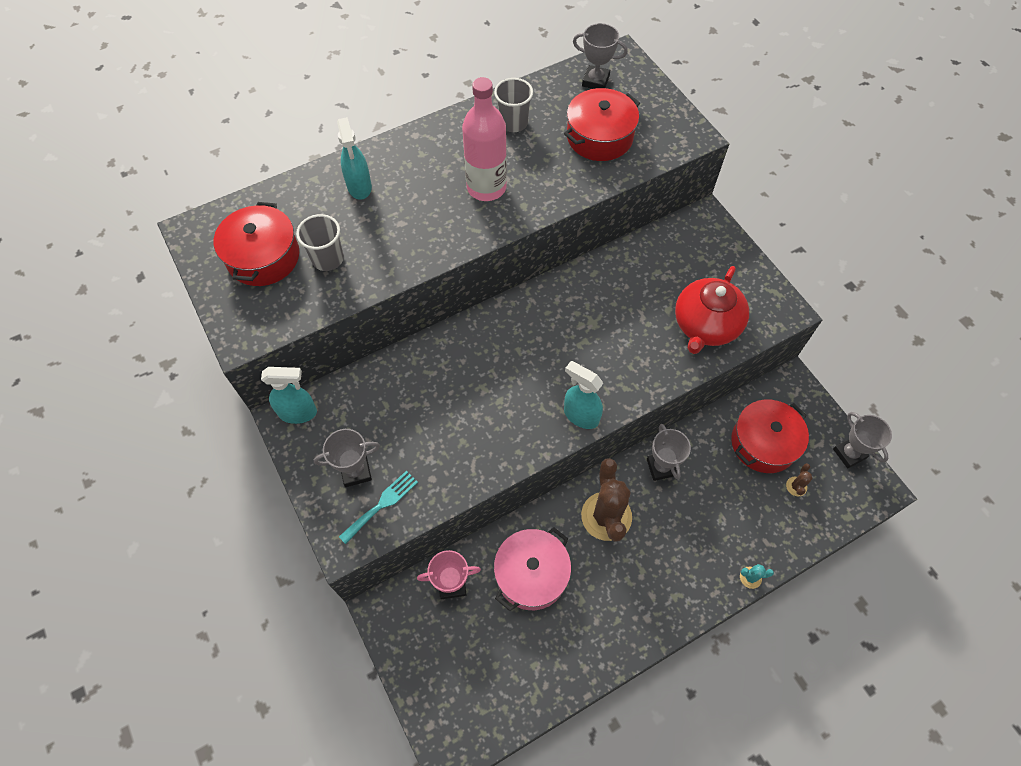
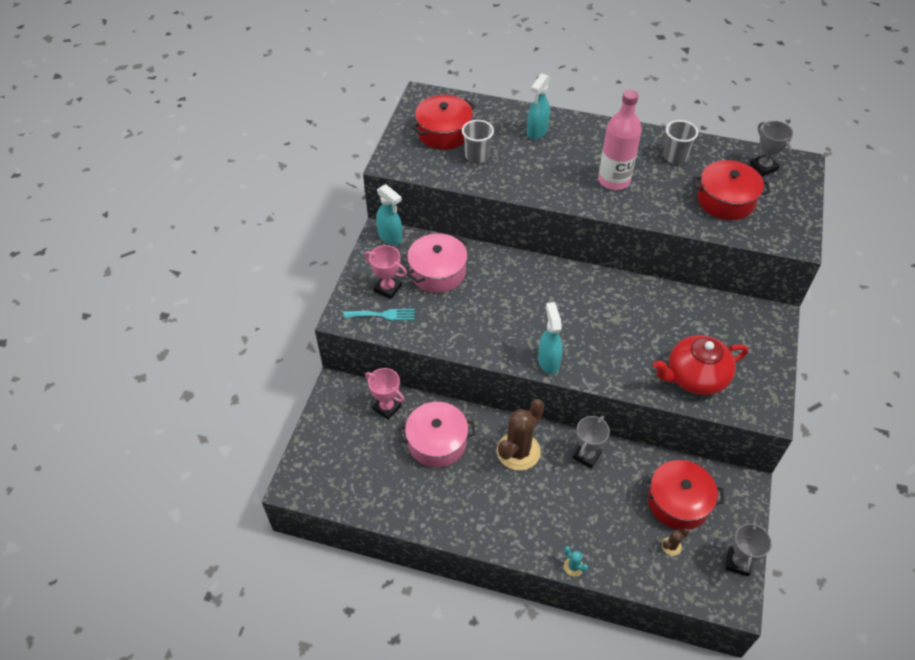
camera: 45 degrees right, 10 degrees down
grey trophy [314,429,380,487] -> pink trophy [364,245,407,299]
none -> pink pot [407,233,468,293]

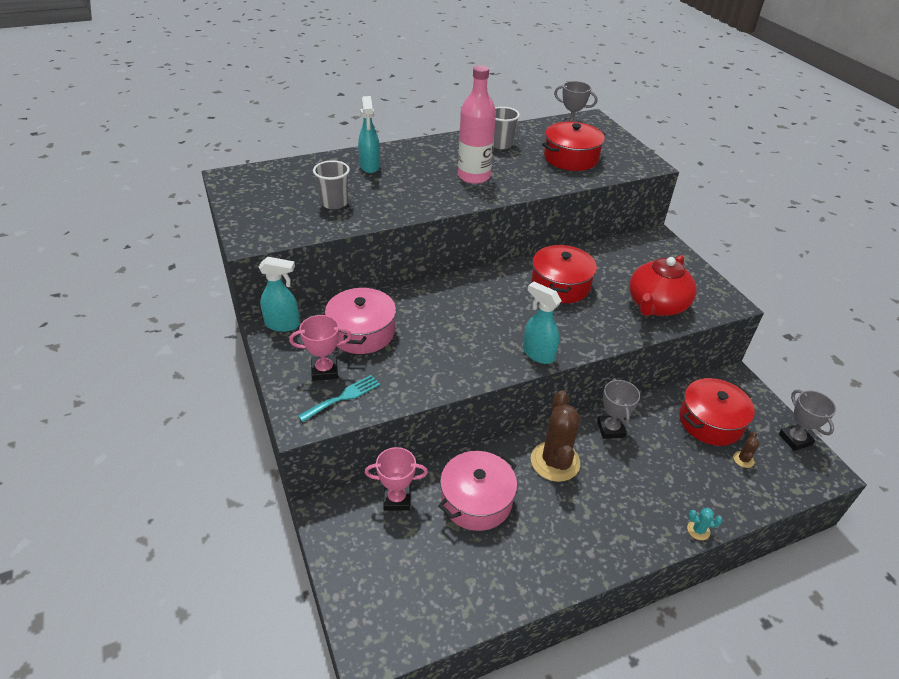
camera: 40 degrees left, 10 degrees down
red pot [412,95,475,150] -> red pot moved to [531,244,597,303]

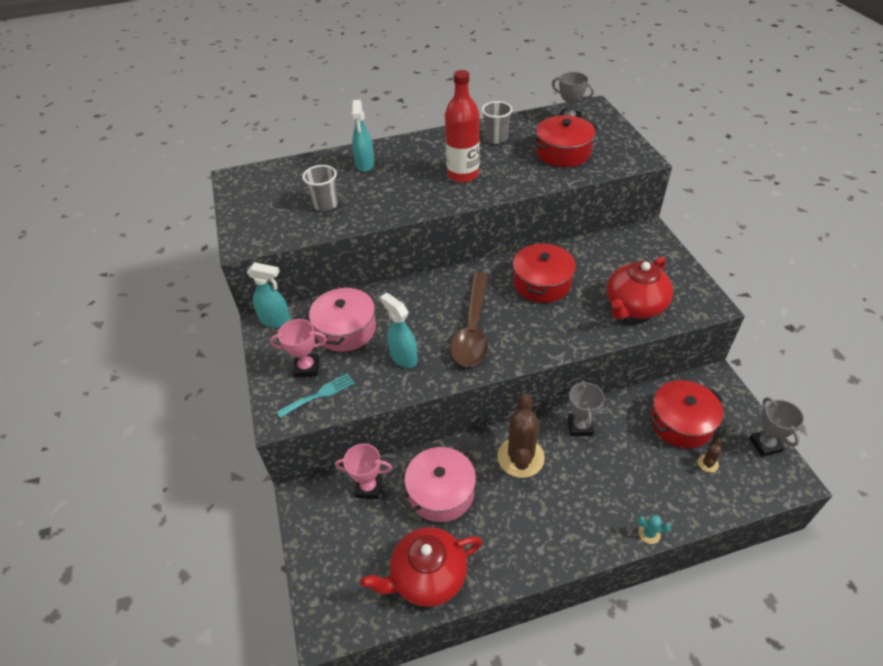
camera: 10 degrees right, 5 degrees up
pink bottle [458,65,496,184] -> red bottle [445,70,480,183]
turquoise spray bottle [523,282,562,364] -> turquoise spray bottle moved to [380,293,418,368]
none -> red teapot [360,527,483,607]
none -> brown spoon [450,272,488,367]

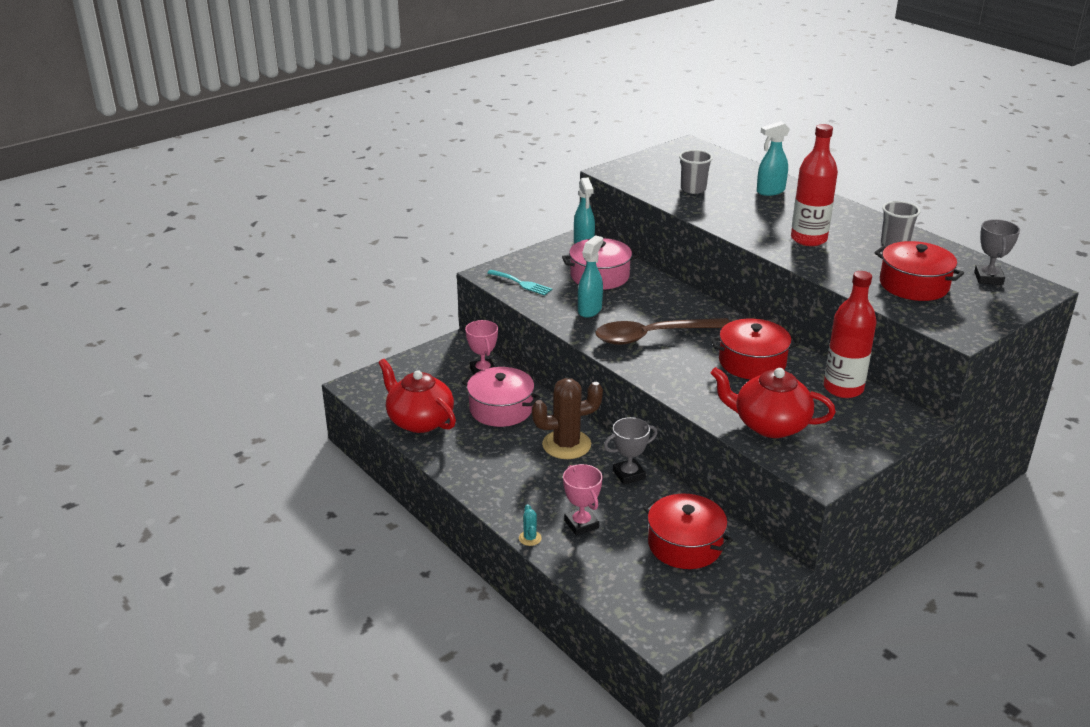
camera: 65 degrees right, 15 degrees down
pink trophy [270,319,327,377] -> pink trophy moved to [563,464,603,536]
brown cactus [698,438,722,472] -> none
grey trophy [749,398,804,457] -> none
none -> red bottle [824,271,877,398]

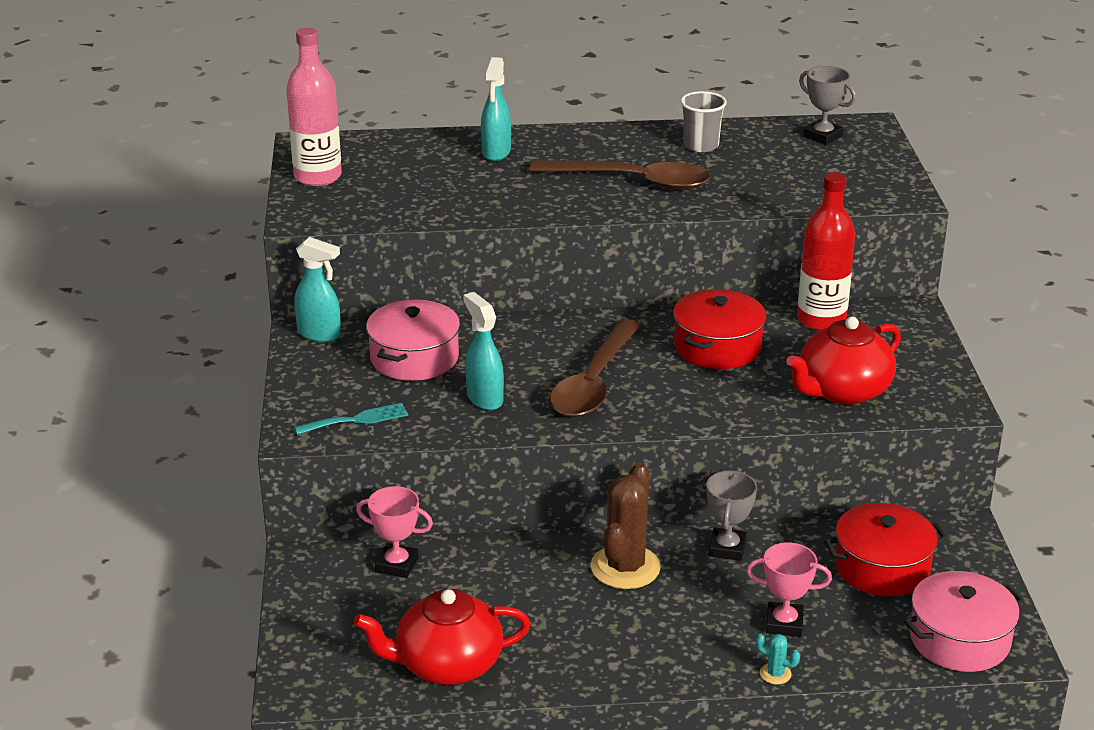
camera: 55 degrees left, 0 degrees up
pink pot [462,367,540,427] -> pink pot moved to [904,571,1024,672]
grey cup [679,150,713,194] -> none
red bottle [791,124,838,246] -> brown spoon [530,160,711,190]
red pot [875,241,964,301] -> none
none -> pink bottle [286,28,342,186]

